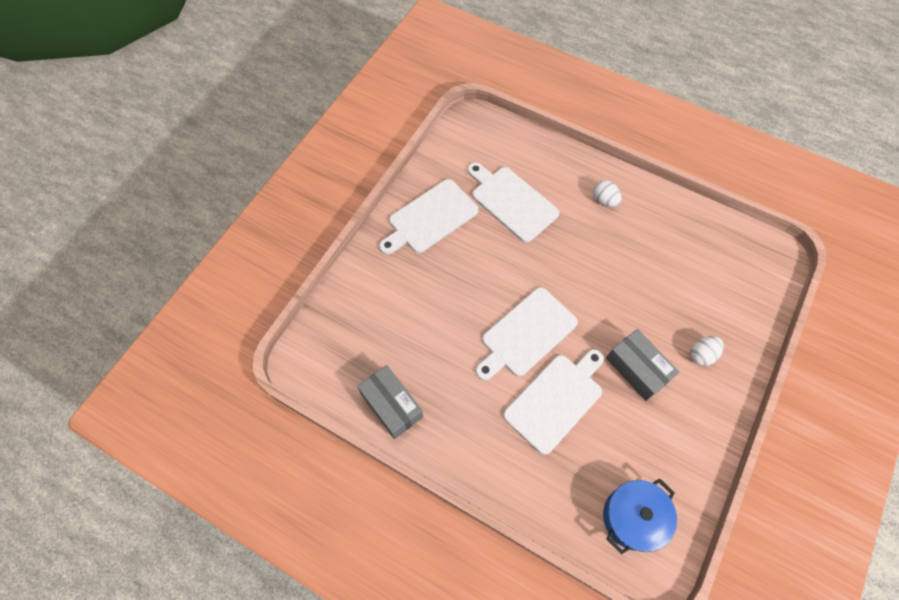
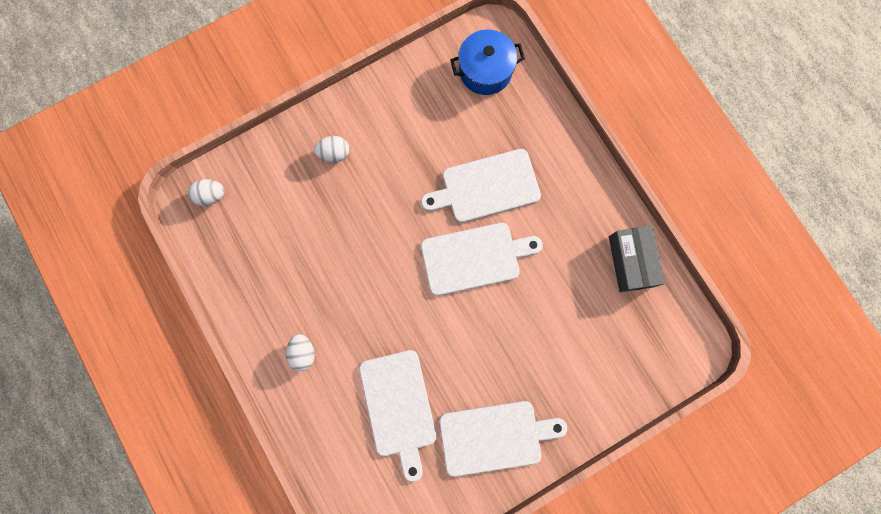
camera: 150 degrees left, 15 degrees up
grey box [606,329,680,401] -> none
none -> white egg [188,179,225,206]

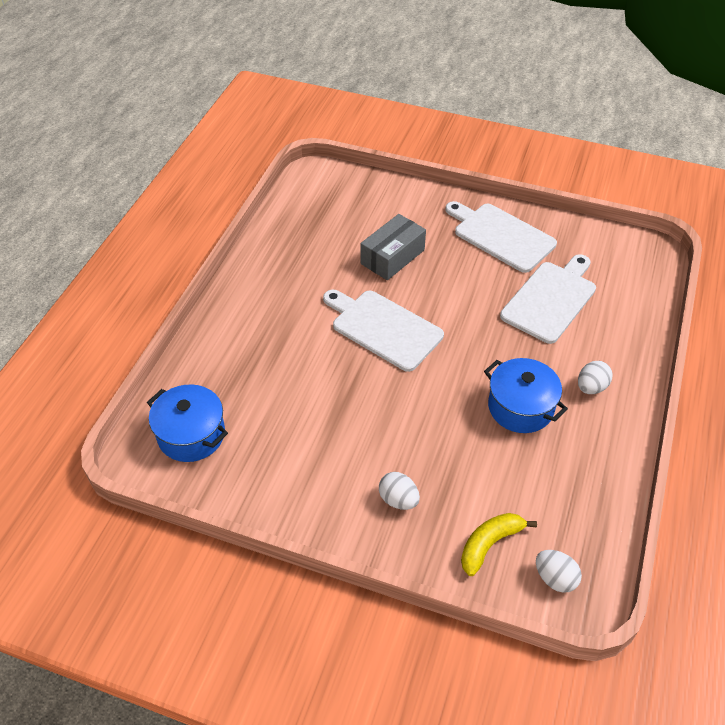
camera: 130 degrees left, 30 degrees down
white cutting board [421,149,541,223] -> none
grey box [609,226,665,292] -> grey box moved to [360,214,426,280]
none -> yellow banana [461,513,537,576]
none -> blue pot [484,358,568,433]

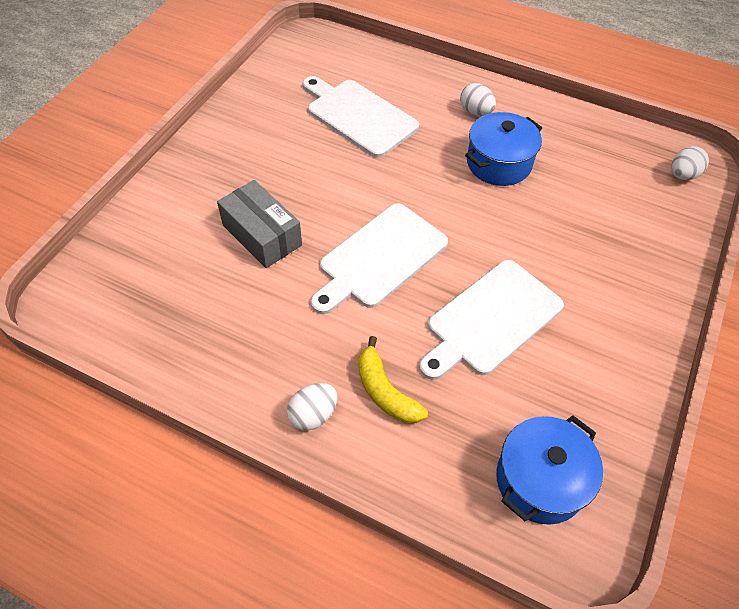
camera: 85 degrees left, 5 degrees up
white egg [379,472,420,510] -> white egg moved to [287,383,337,431]
white cutting board [445,201,557,273] -> white cutting board moved to [419,260,564,380]
yellow banana [461,513,537,576] -> yellow banana moved to [358,336,428,423]

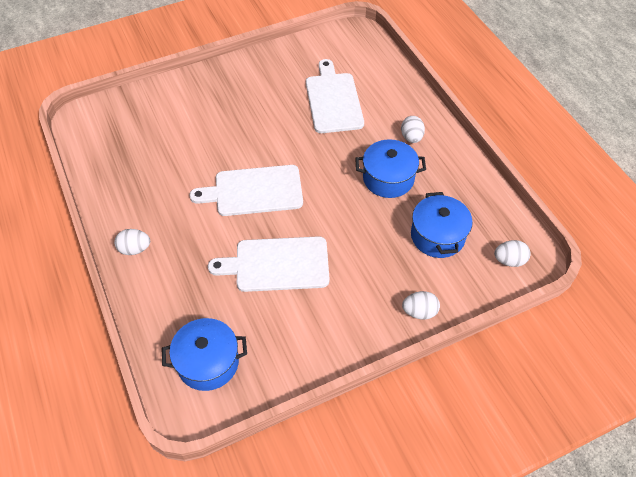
camera: 40 degrees right, 0 degrees up
grey box [217,180,302,268] -> none
yellow banana [358,336,428,423] -> none
none -> white egg [402,291,440,320]
none -> blue pot [411,192,472,258]

